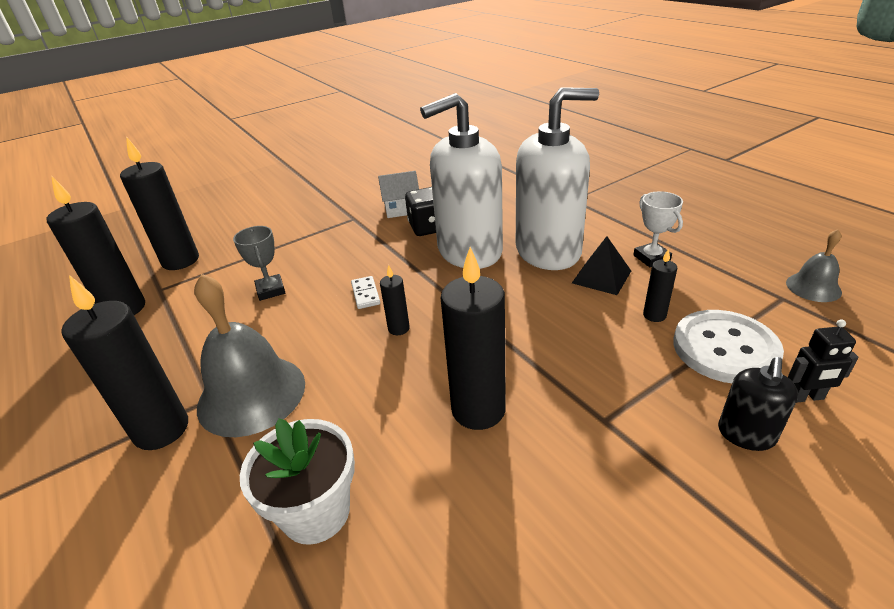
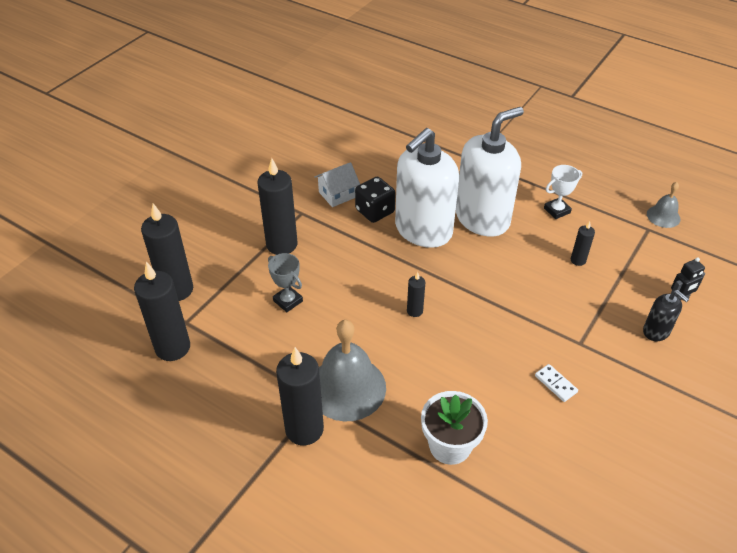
camera: 25 degrees left, 10 degrees up
white domino [351,276,380,309] -> white domino moved to [535,364,578,402]
black candle [441,247,506,430] -> black candle moved to [257,158,297,255]
black pyramid [572,236,631,295] -> none
white trophy [633,191,683,267] -> white trophy turned 75 degrees counterclockwise [544,165,582,219]
white button [673,310,784,383] -> none
black soap dispenser [718,357,798,451] -> black soap dispenser turned 45 degrees counterclockwise [643,290,689,341]

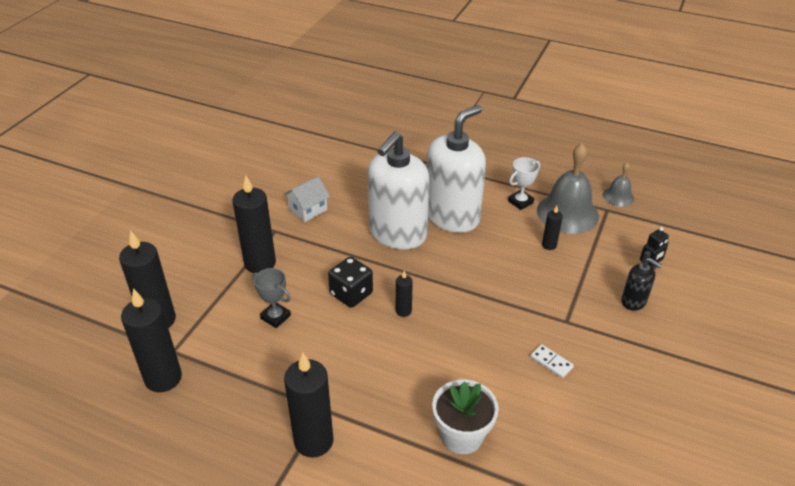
camera: 10 degrees left, 5 degrees down
grey bell [319,320,386,422] -> grey bell moved to [537,143,599,234]
black dice [355,177,396,223] -> black dice moved to [328,257,373,308]

